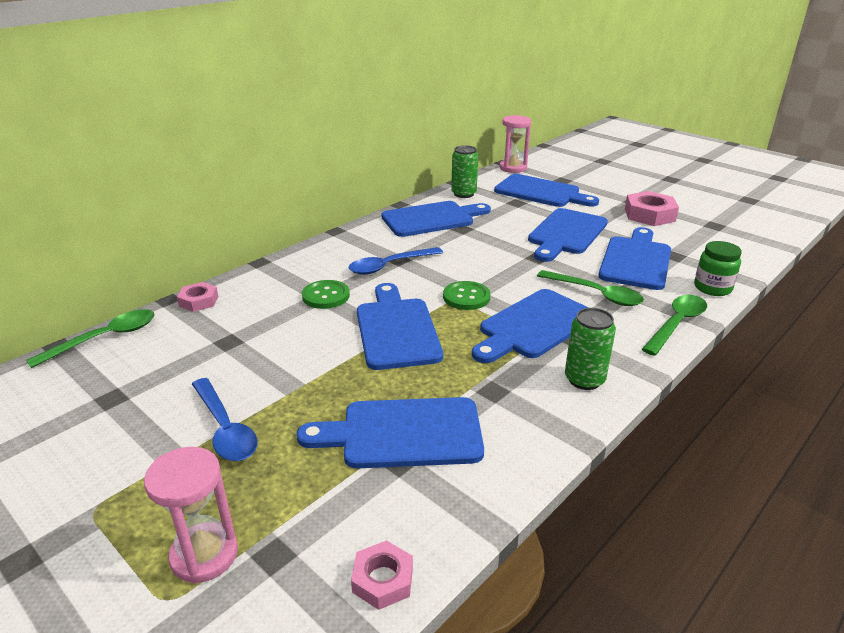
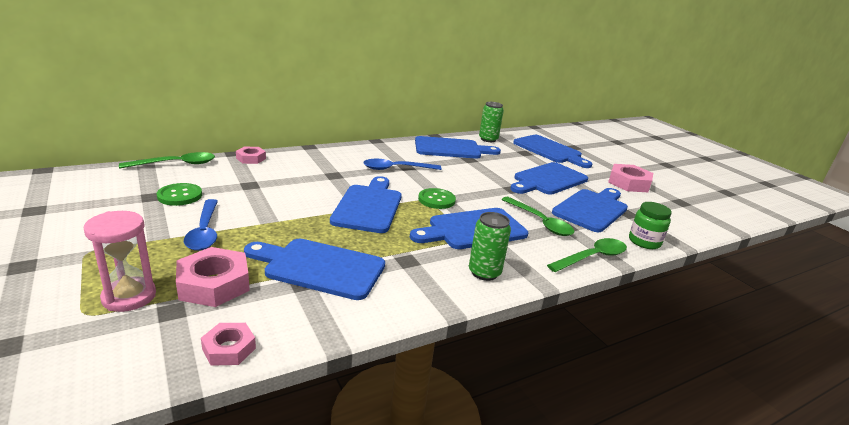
camera: 15 degrees right, 5 degrees down
green button [302,280,350,309] -> green button moved to [157,183,202,206]
pink hourglass [500,115,531,173] -> none
none -> pink nut [176,247,250,307]

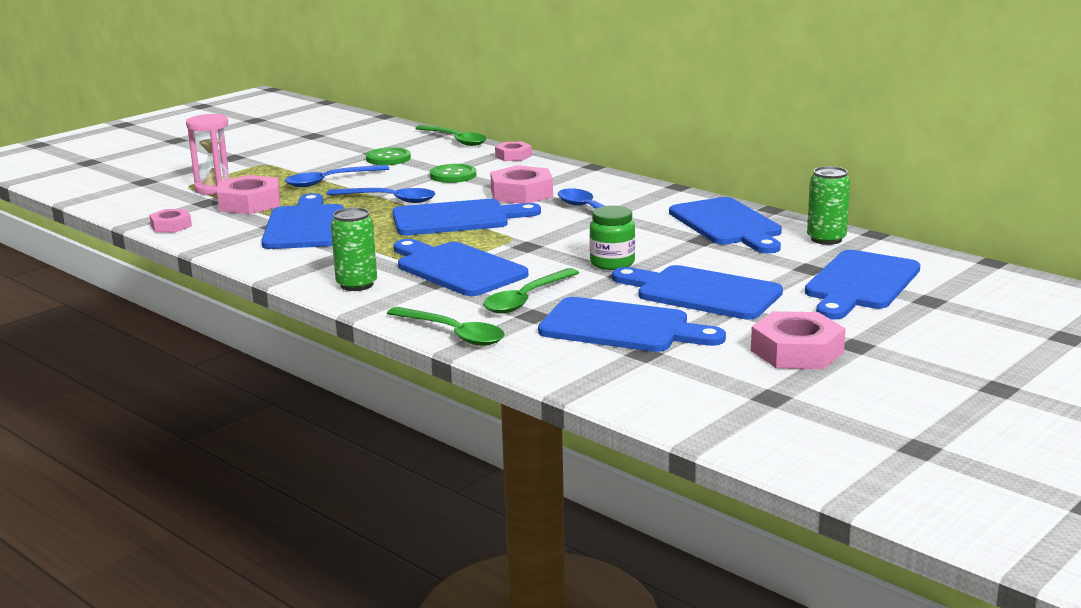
camera: 75 degrees right, 5 degrees down
green button [418,188,456,209] -> green button moved to [430,164,476,183]
green jar [629,202,672,249] -> green jar moved to [590,206,635,270]
none -> blue spoon [327,188,436,203]
none -> pink nut [490,165,553,204]

